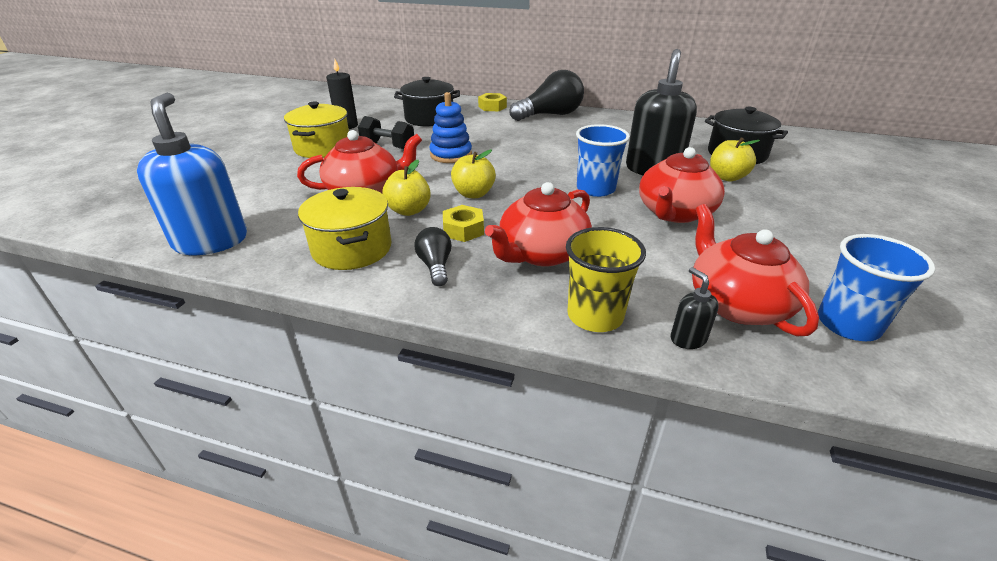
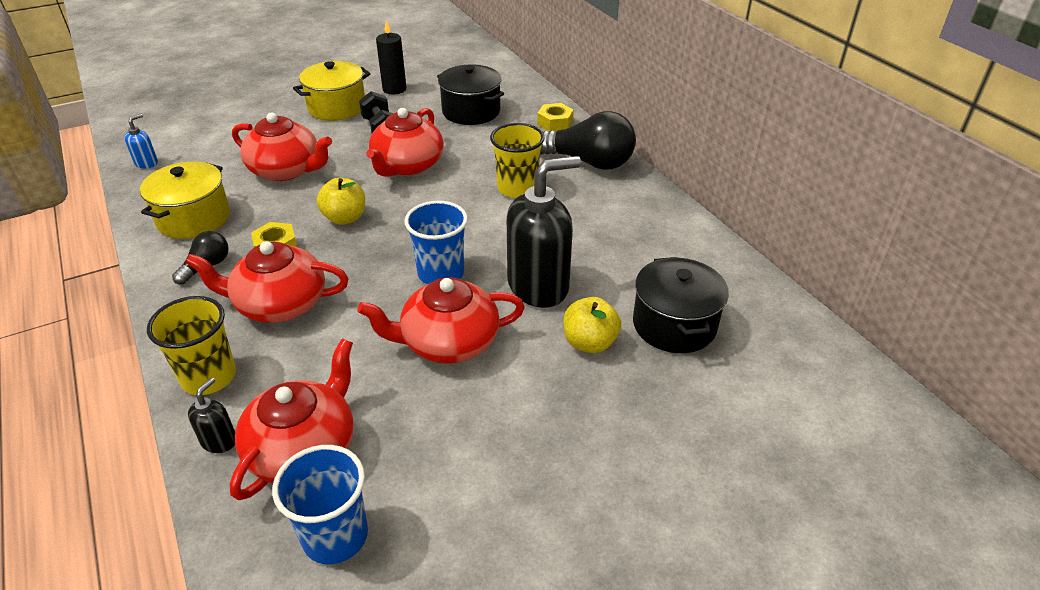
camera: 45 degrees right, 5 degrees up
blue soap dispenser [137,93,247,255] -> blue soap dispenser [124,114,158,168], size x0.43
yellow apple [382,160,431,216] -> none
blue stacking toy [430,92,472,163] -> red teapot [366,108,444,177]
none -> yellow cup [490,123,545,198]

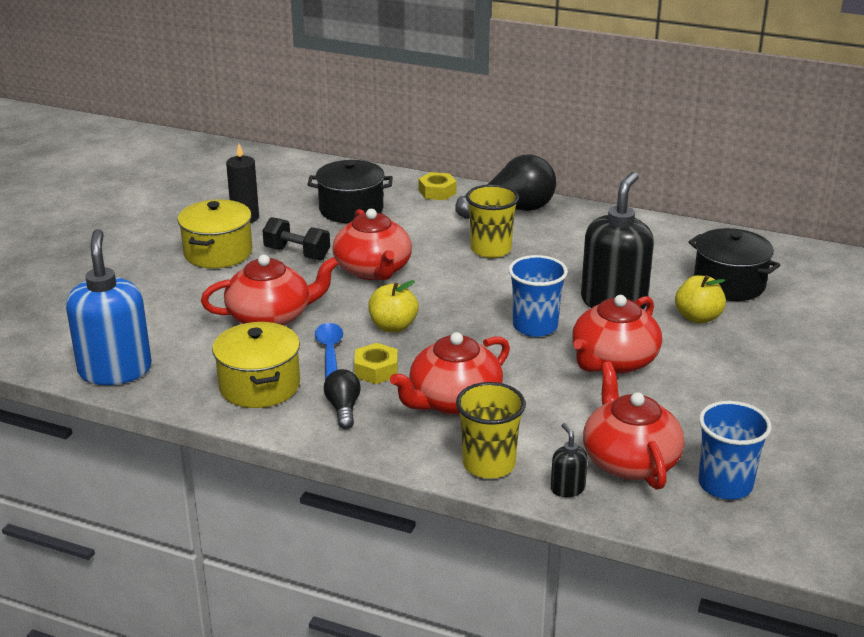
camera: 40 degrees left, 10 degrees down
blue soap dispenser [124,114,158,168] -> blue soap dispenser [66,229,152,385], size x2.33
none -> blue spoon [315,323,343,380]

